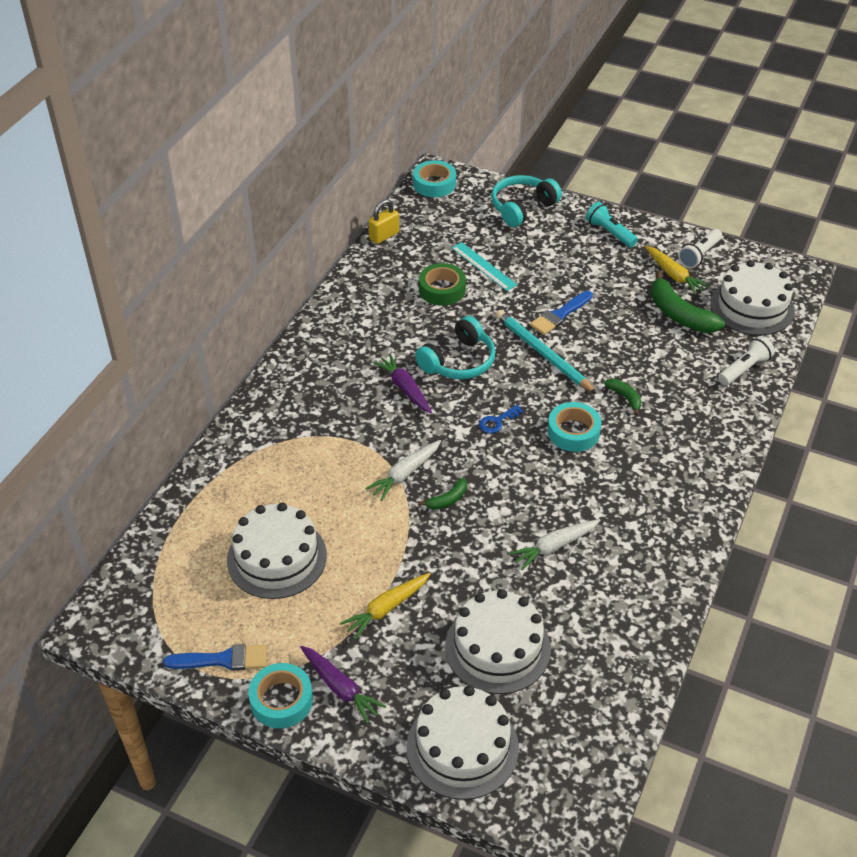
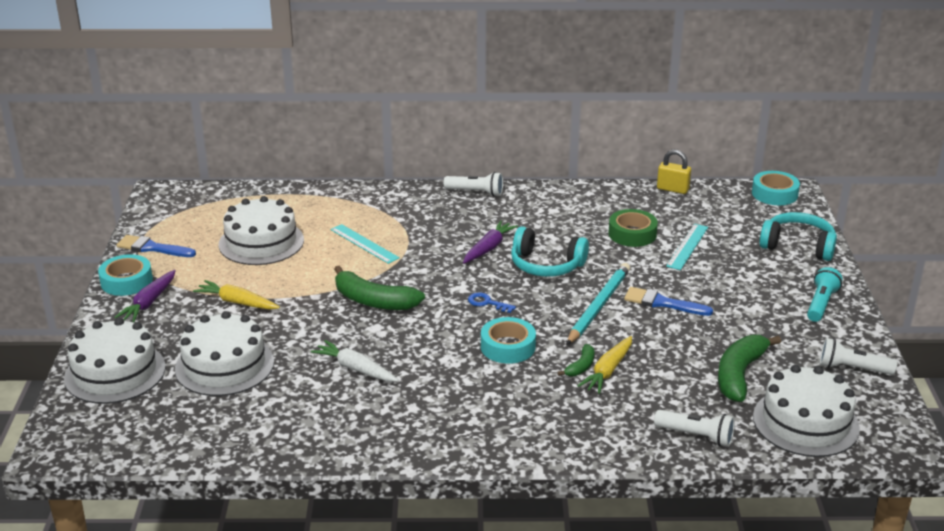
camera: 65 degrees right, 15 degrees down
blue brush [163,644,267,671] -> blue brush turned 135 degrees clockwise [117,235,196,257]
white carrot [365,440,441,501] -> none
green banana [418,477,467,510] -> green banana [334,266,425,310], size x1.98
yellow carrot [645,246,710,295] -> yellow carrot moved to [578,336,632,394]
none -> turquoise ruler [331,224,400,264]
none -> white flashlight [444,172,503,196]

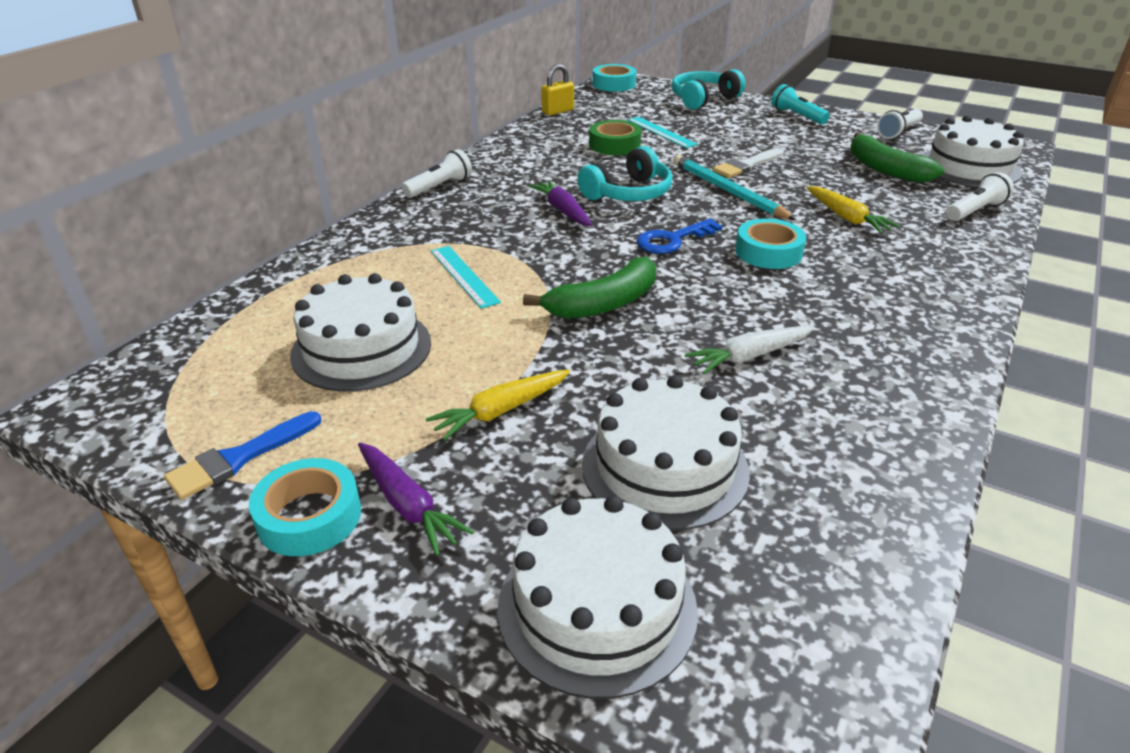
camera: 60 degrees left, 5 degrees up
turquoise ruler [331,224,400,264] -> turquoise ruler turned 75 degrees clockwise [431,246,501,309]
blue key [468,292,516,313] -> blue key [637,218,723,254], size x1.56
green banana [557,344,594,376] -> none
blue brush [624,287,713,316] -> white brush [712,148,783,178]

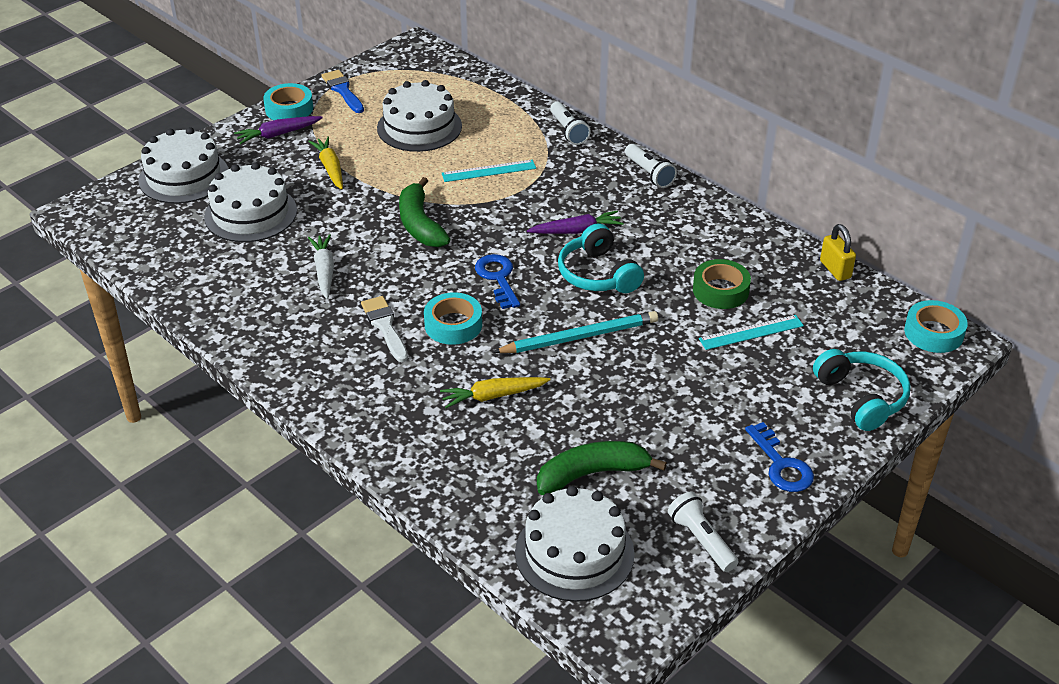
camera: 105 degrees right, 5 degrees up
white brush [712,148,783,178] -> white brush moved to [361,296,408,362]
turquoise flashlight [771,84,830,125] -> blue key [745,422,814,492]
white flashlight [946,172,1014,221] -> white flashlight moved to [550,102,591,145]

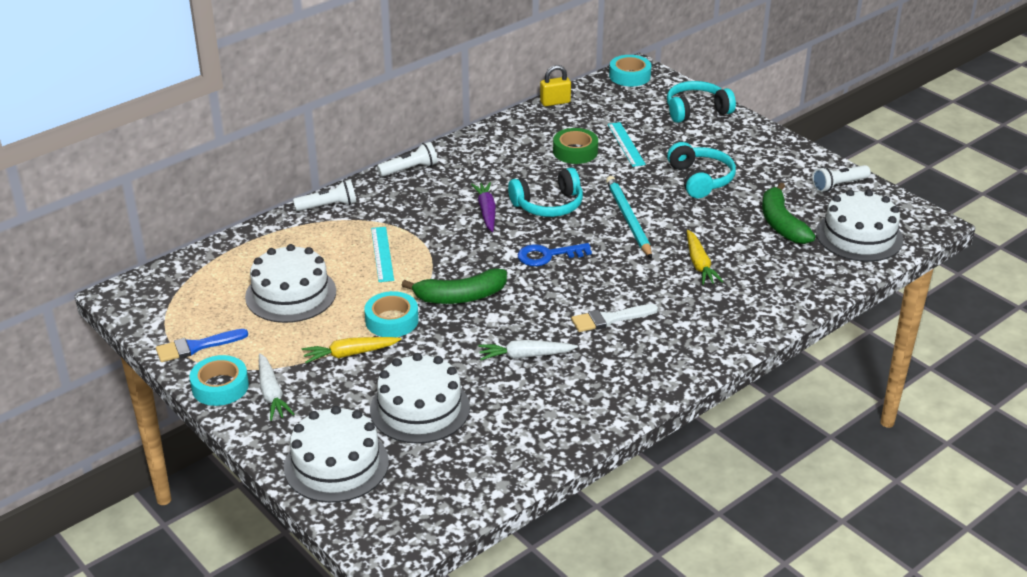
camera: 85 degrees left, 5 degrees down
purple carrot [234,116,323,144] -> white carrot [259,353,294,421]
turquoise tape [424,292,482,345] -> turquoise tape moved to [364,291,419,337]
blue key [745,422,814,492] -> none
none -> turquoise headphones [667,142,736,198]

